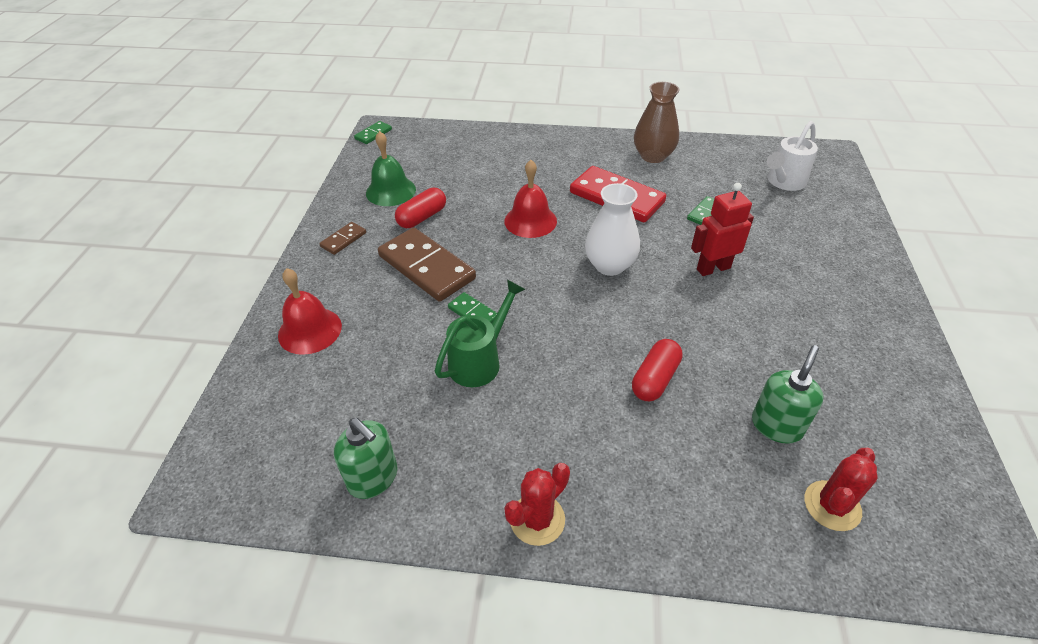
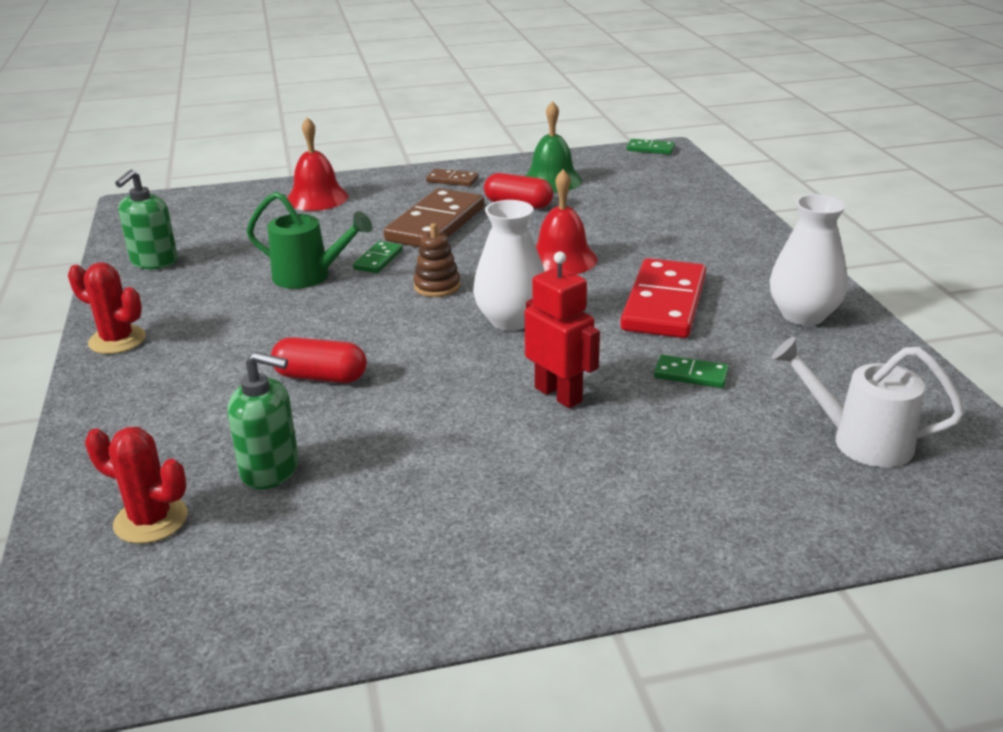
camera: 70 degrees right, 15 degrees down
brown vase [634,82,679,163] -> white vase [770,194,848,326]
none -> brown stacking toy [413,223,460,297]

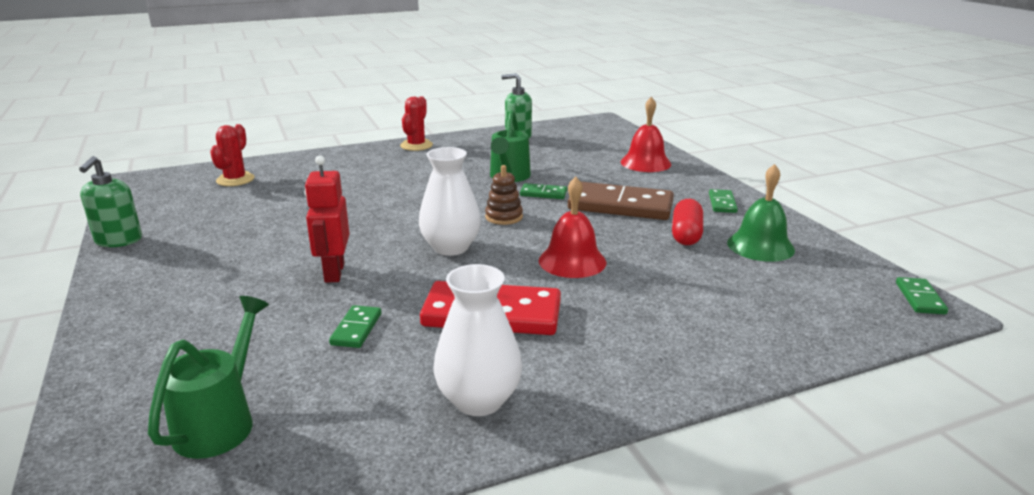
camera: 80 degrees right, 5 degrees down
green soap dispenser [228,352,299,489] -> green soap dispenser moved to [79,156,142,247]
red capsule [271,337,367,383] -> none
brown domino [426,169,479,186] -> green domino [709,189,738,213]
red robot [525,252,600,408] -> red robot turned 135 degrees clockwise [305,155,350,283]
white watering can [772,337,964,467] -> green watering can [148,296,269,459]

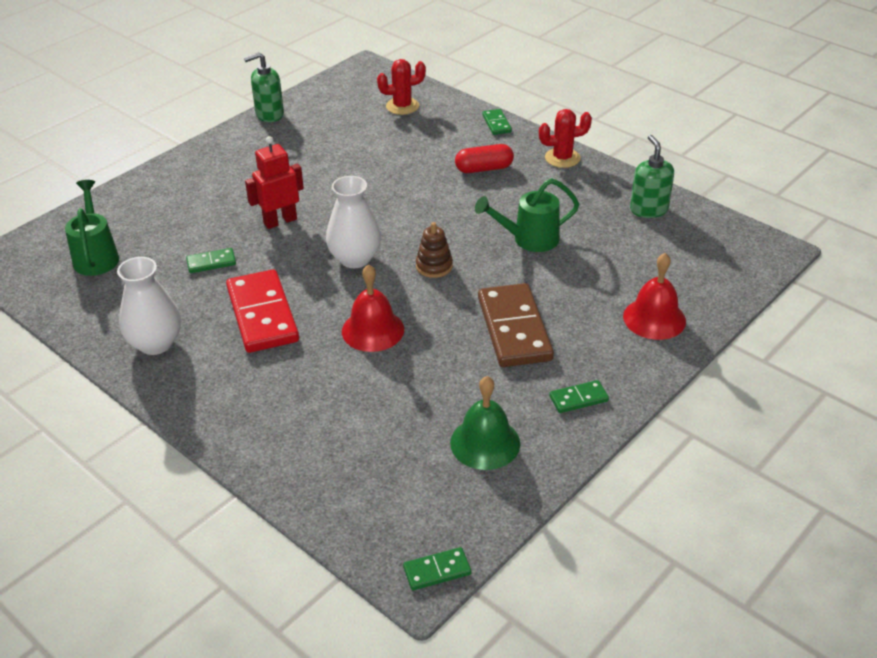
camera: 65 degrees right, 15 degrees up
green watering can [148,296,269,459] -> green watering can turned 90 degrees counterclockwise [65,180,119,276]
green domino [520,183,567,199] -> green domino moved to [482,109,512,135]
red capsule [672,199,703,245] -> red capsule moved to [455,144,514,173]

